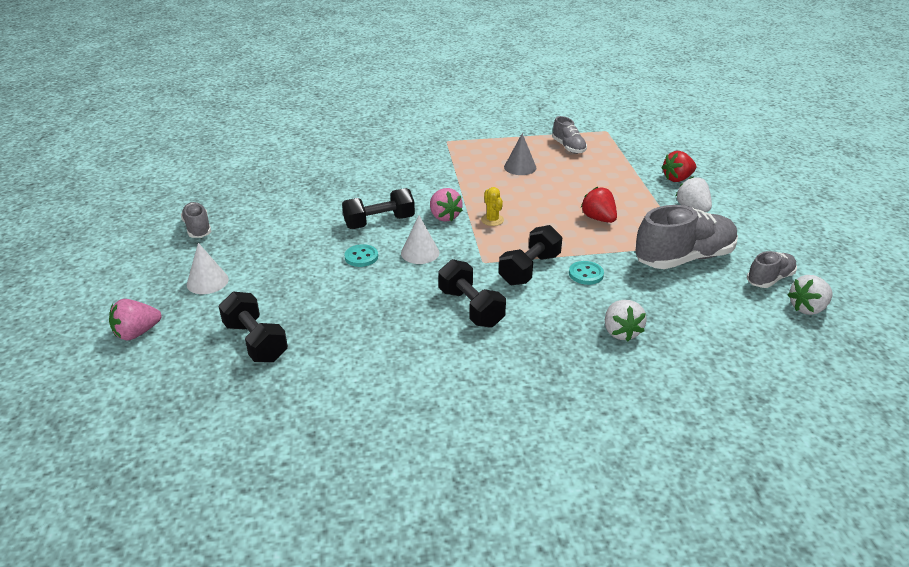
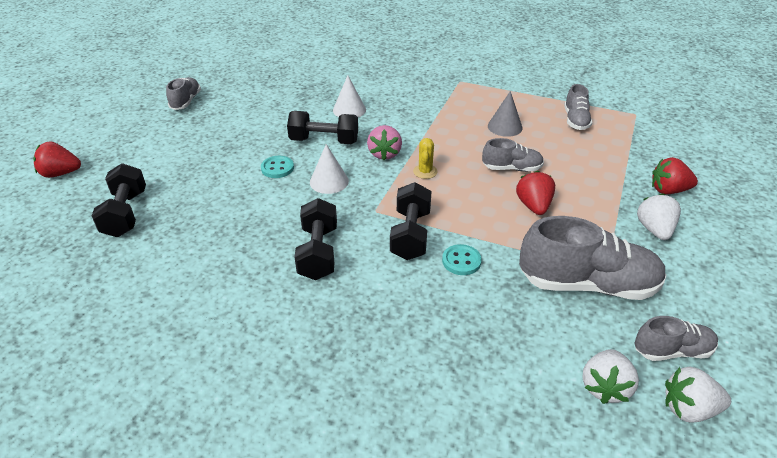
camera: 30 degrees right, 5 degrees up
pink strawberry [109,299,161,341] -> red strawberry [33,141,81,178]
white cone [187,243,229,294] -> white cone moved to [333,75,366,117]
black dumbbell [499,225,562,285] -> black dumbbell turned 60 degrees counterclockwise [390,182,432,260]
white strawberry [605,300,647,342] -> white strawberry moved to [582,349,639,404]
none -> grey shoe [482,138,544,172]

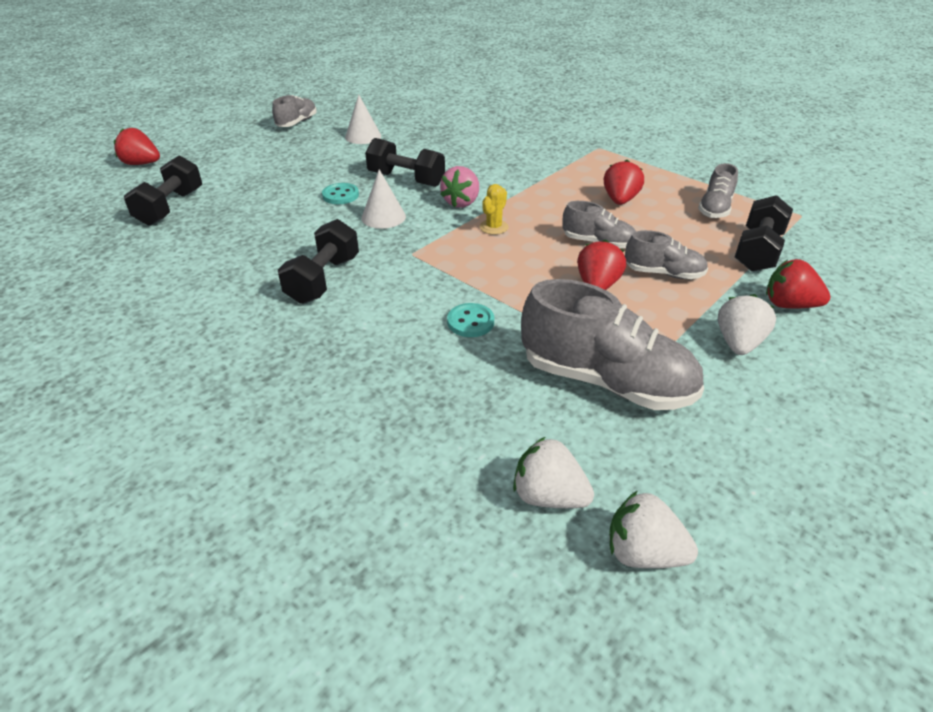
camera: 20 degrees right, 0 degrees up
white cone [333,75,366,117] -> white cone moved to [345,94,381,144]
black dumbbell [390,182,432,260] -> black dumbbell moved to [735,195,793,272]
grey cone [488,91,523,137] -> red strawberry [604,160,644,205]
white strawberry [582,349,639,404] -> white strawberry turned 75 degrees clockwise [513,437,594,508]
grey shoe [634,316,718,361] -> grey shoe moved to [625,230,708,279]

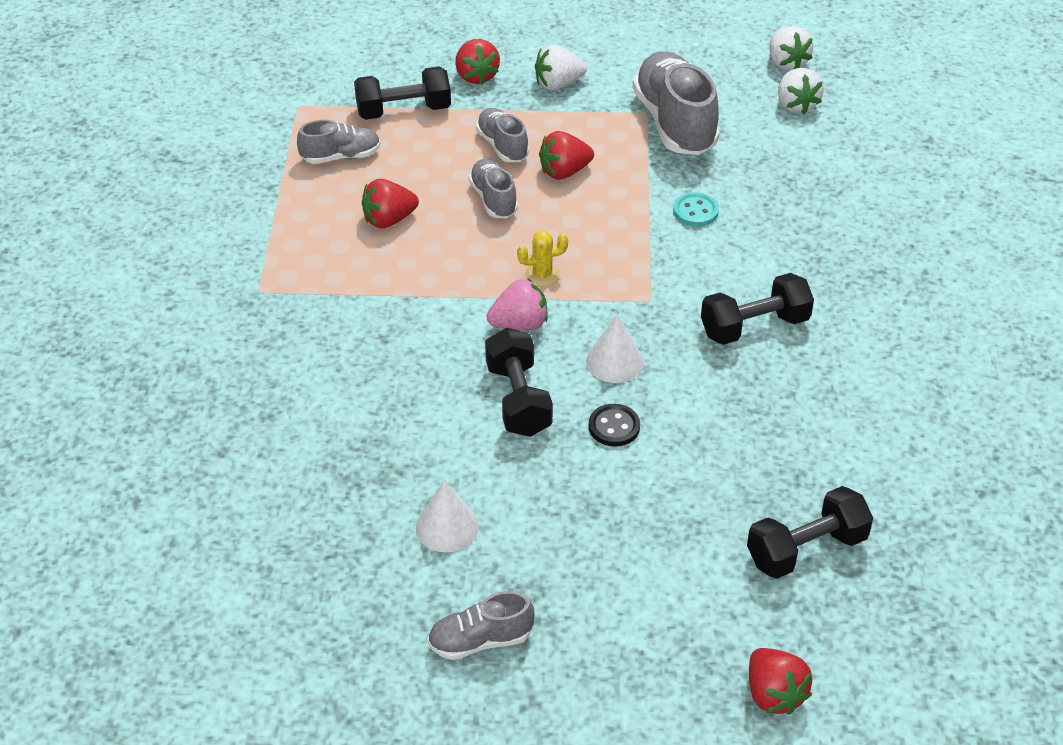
camera: 130 degrees left, 5 degrees up
turquoise button [322,183,359,204] -> black button [589,404,640,447]

